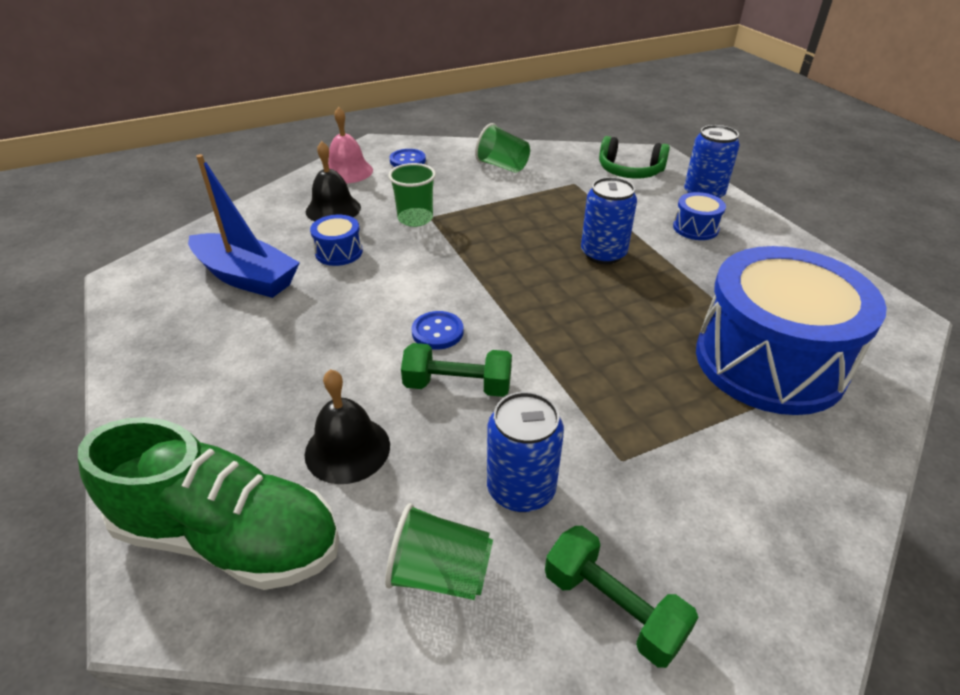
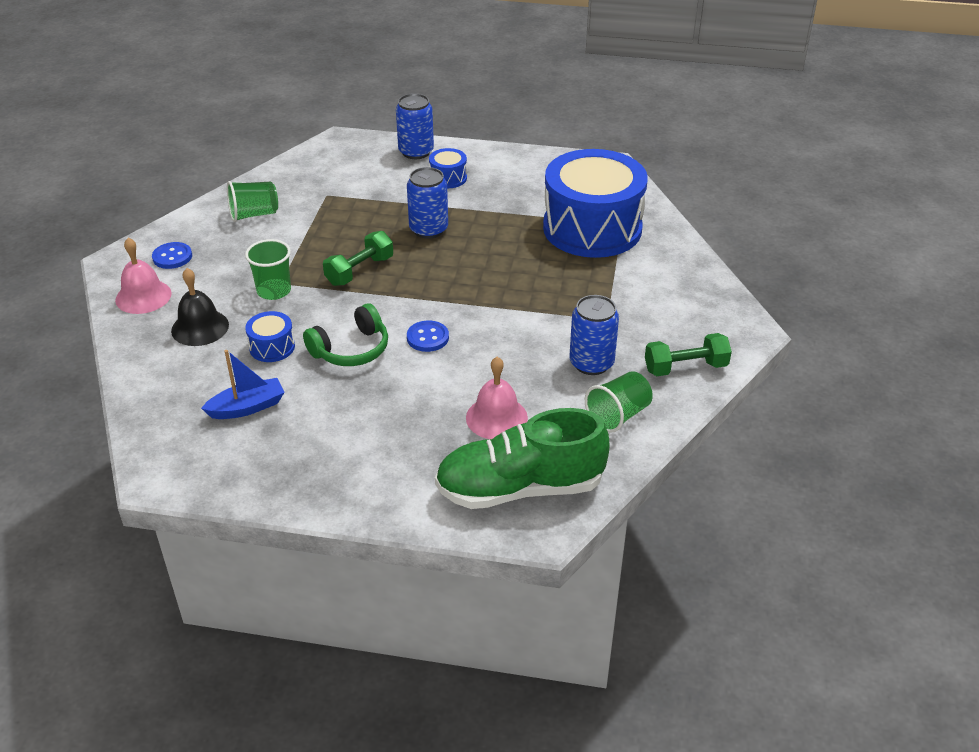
camera: 55 degrees left, 0 degrees up
green shoe [78,417,339,590] -> green shoe turned 150 degrees counterclockwise [435,408,609,509]
blue boat [188,154,300,298] -> blue boat [201,350,285,419], size x0.64
black bell [305,369,390,484] -> pink bell [466,357,528,439]
green dumbbell [401,343,512,397] -> green dumbbell moved to [323,231,393,286]
green headphones [599,136,670,179] -> green headphones moved to [303,303,388,366]

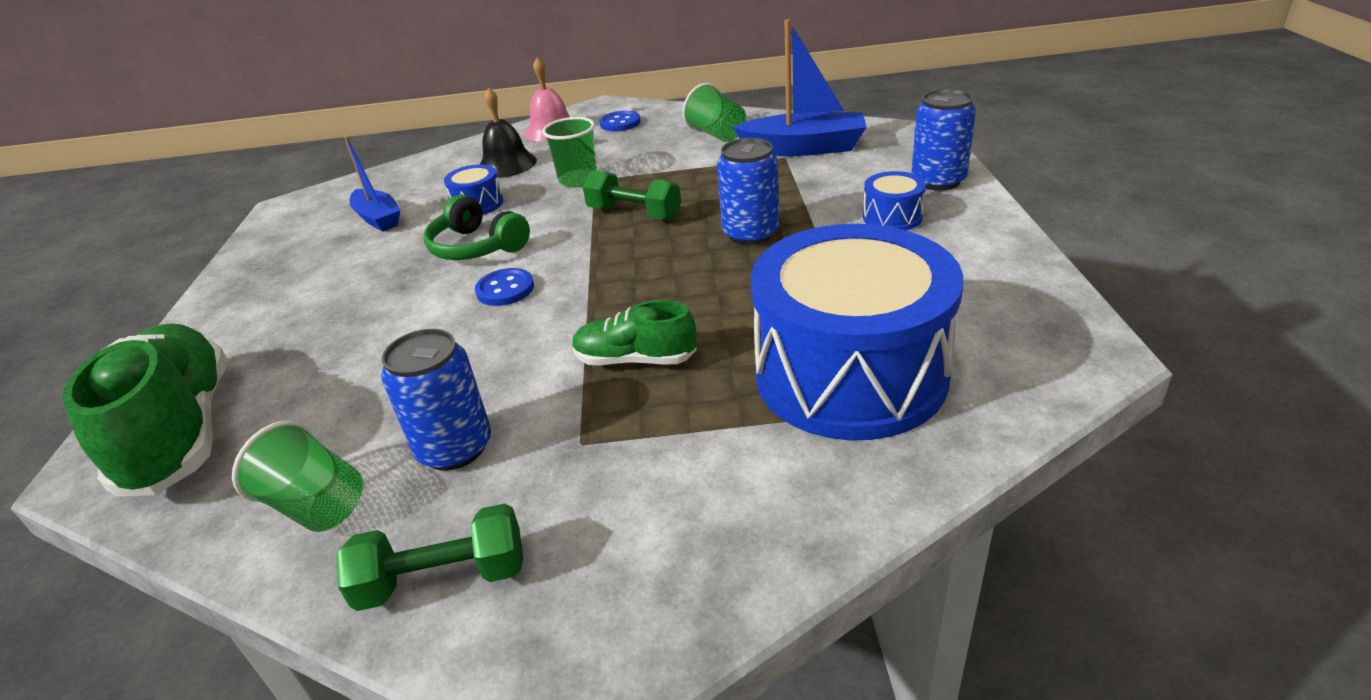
camera: 80 degrees right, 5 degrees down
pink bell [466,357,528,439] -> none
green dumbbell [645,333,732,376] -> green dumbbell turned 75 degrees counterclockwise [336,504,523,611]
none -> green shoe [572,300,697,365]
none -> blue boat [733,20,867,156]

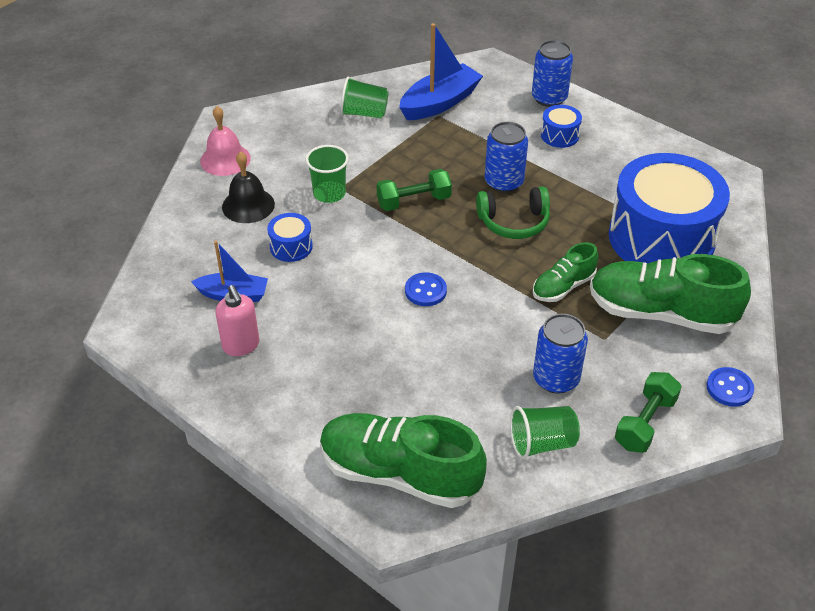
camera: 50 degrees left, 10 degrees up
green headphones [424,195,530,260] -> green headphones moved to [476,186,550,239]
blue button [599,111,641,131] -> blue button moved to [706,367,754,407]
none -> pink soap dispenser [215,285,259,356]
none -> green shoe [590,254,751,334]

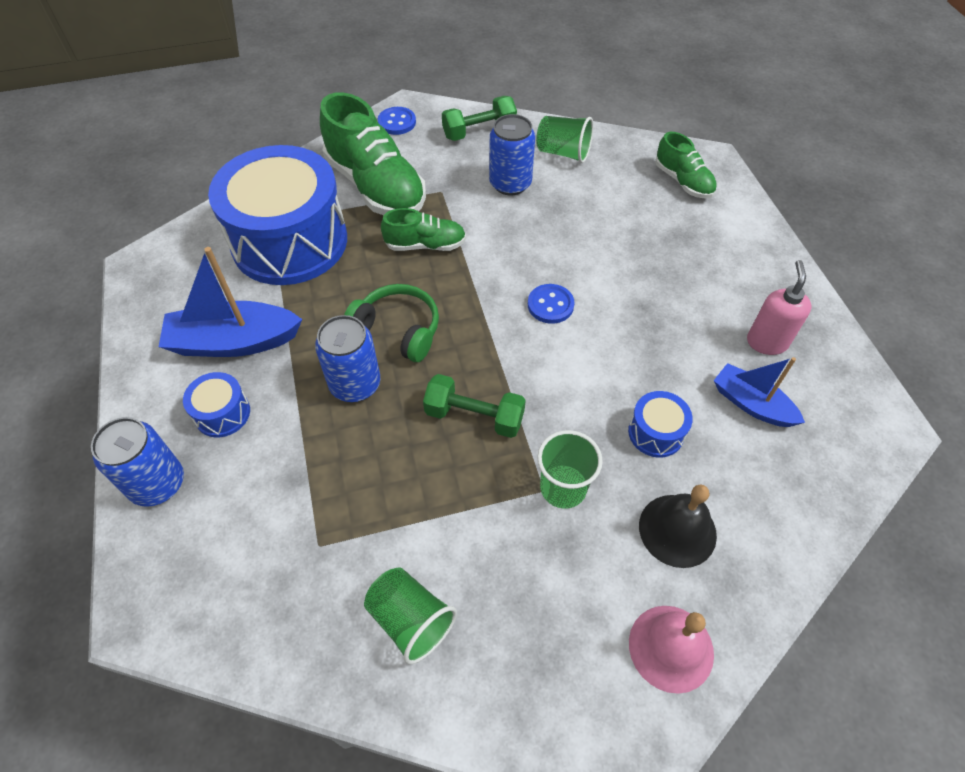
camera: 145 degrees left, 10 degrees up
green shoe [320,413,487,508] -> green shoe [655,132,717,199], size x0.54
blue boat [399,23,483,120] -> blue boat moved to [159,247,302,357]

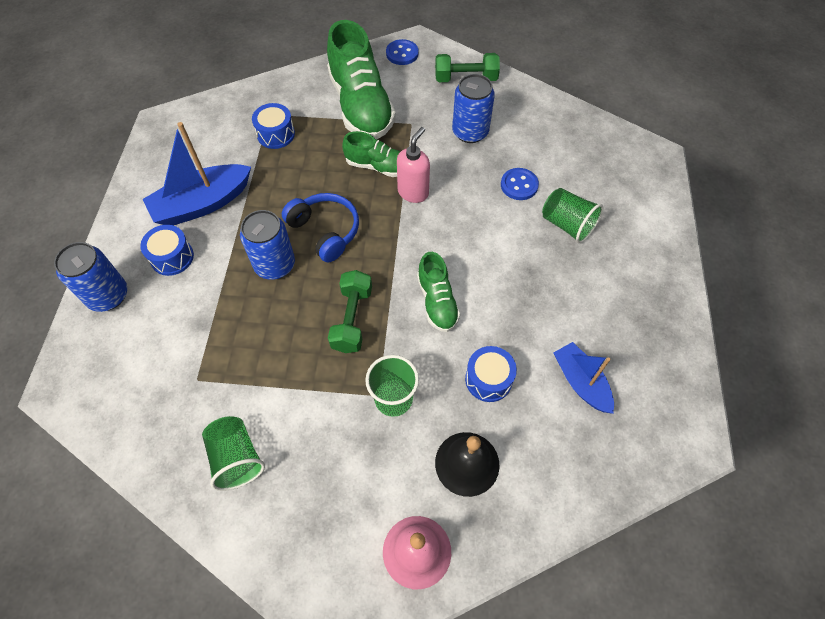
camera: 20 degrees right, 5 degrees up
blue boat [159,247,302,357] -> blue boat turned 45 degrees counterclockwise [143,122,251,226]
blue drum [208,145,347,285] -> blue drum [252,103,295,149], size x0.40
green headphones [344,284,439,362] -> blue headphones [282,193,359,263]
green dumbbell [423,374,526,438] -> green dumbbell turned 60 degrees clockwise [328,270,372,353]
blue button [528,284,575,324] -> blue button moved to [501,168,539,200]
green cup [536,116,593,163] -> green cup moved to [542,188,604,243]
green shoe [655,132,717,199] -> green shoe moved to [417,252,460,332]
pink soap dispenser [747,260,812,355] -> pink soap dispenser moved to [397,127,430,203]

